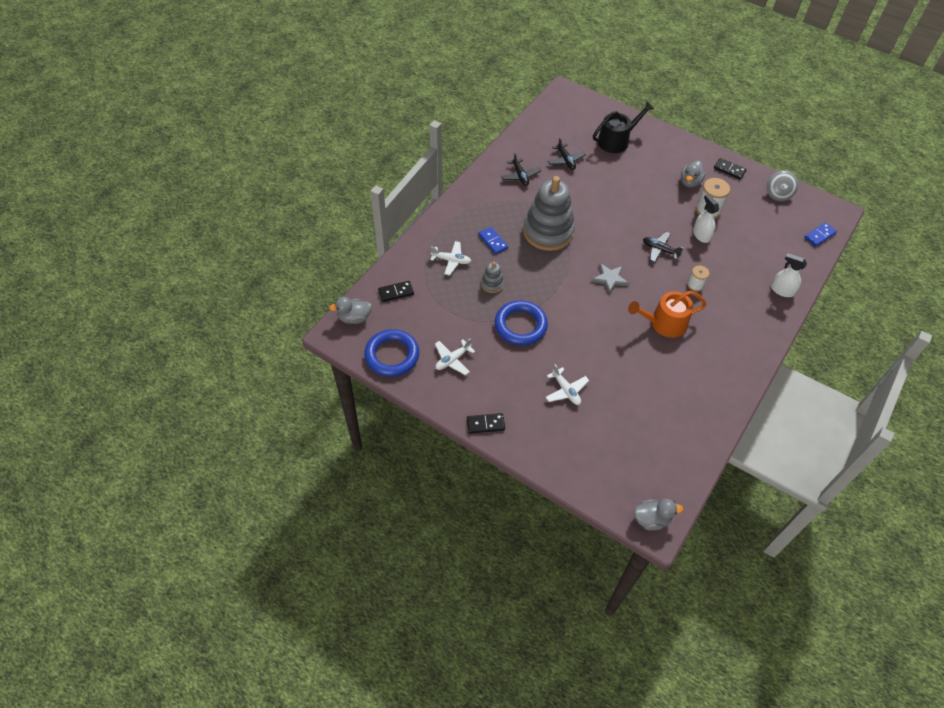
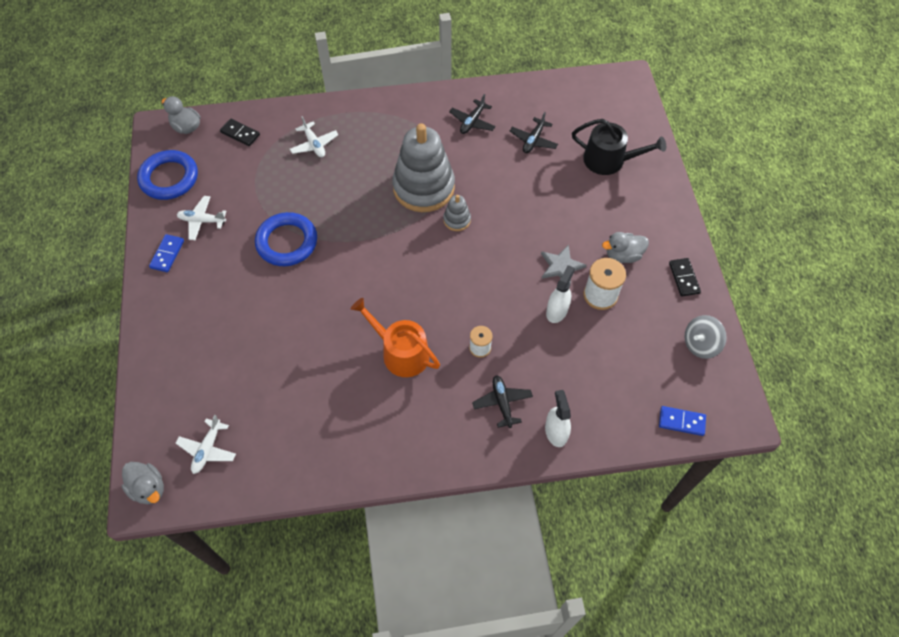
camera: 50 degrees right, 5 degrees up
black domino [467,413,505,434] -> none
blue domino [478,227,508,254] -> blue domino moved to [149,234,184,272]
grey stacking toy [481,262,504,293] -> grey stacking toy moved to [443,195,471,231]
white plane [545,364,589,405] -> white plane moved to [176,415,236,474]
grey star [591,263,629,295] -> grey star moved to [541,245,587,285]
black plane [643,232,684,262] -> black plane moved to [472,375,533,428]

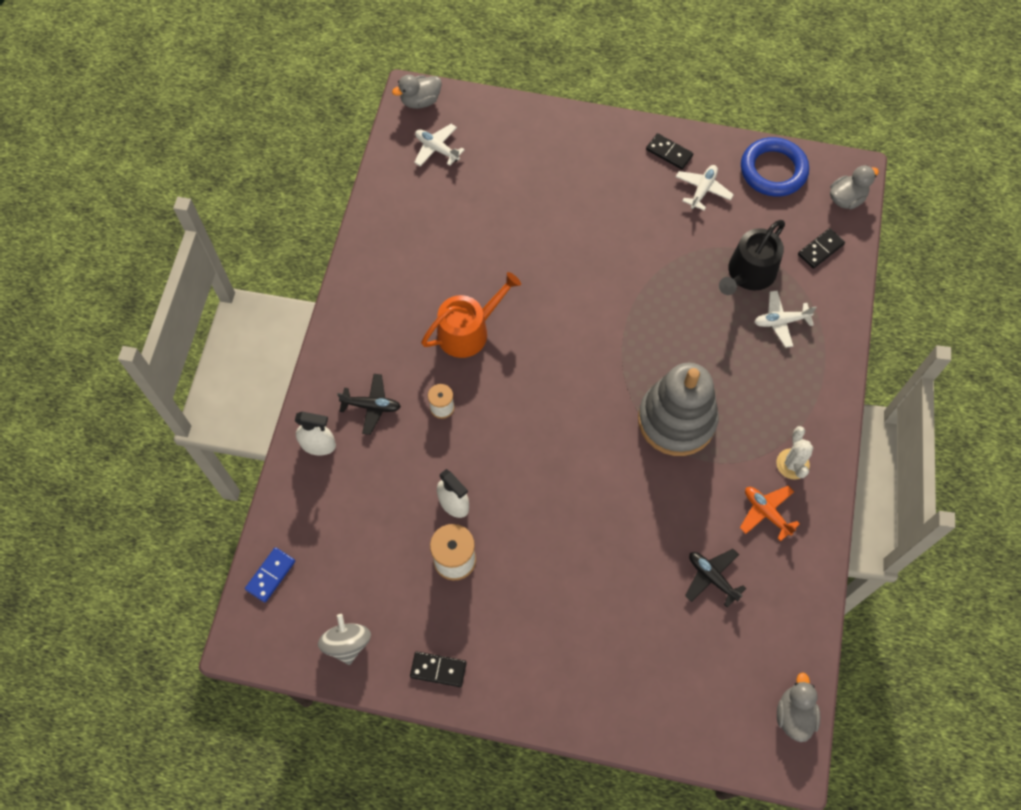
camera: 110 degrees right, 5 degrees up
blue domino [149,234,184,272] -> black domino [646,133,693,170]
blue ring [255,212,317,266] -> none
grey stacking toy [443,195,471,231] -> none
black plane [449,94,496,134] -> orange plane [740,486,800,541]
grey star [541,245,587,285] -> none
black watering can [572,119,666,175] -> black watering can moved to [719,220,785,295]
grey duck [602,232,649,263] -> grey duck moved to [777,673,820,742]
none -> white cactus [776,426,813,480]

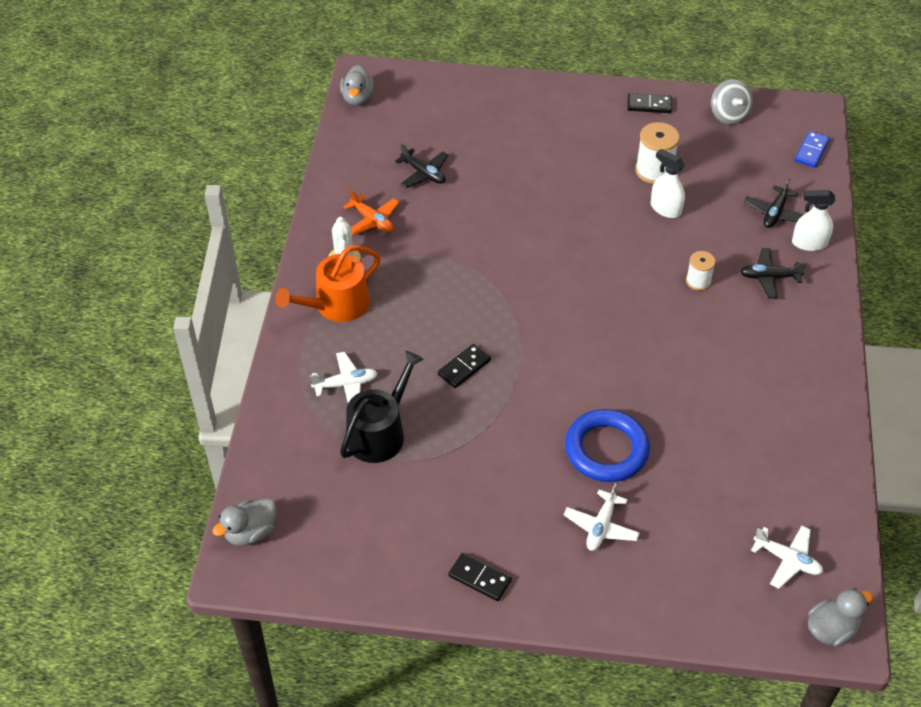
camera: 175 degrees right, 15 degrees down
orange watering can [421,272,521,358] -> orange watering can moved to [275,245,381,322]
grey stacking toy [638,363,719,456] -> none
white plane [676,165,734,211] -> white plane moved to [564,483,640,551]
blue ring [741,137,809,197] -> blue ring moved to [565,409,650,482]
black domino [798,228,845,269] -> black domino moved to [438,344,491,388]
none -> black plane [744,178,803,228]

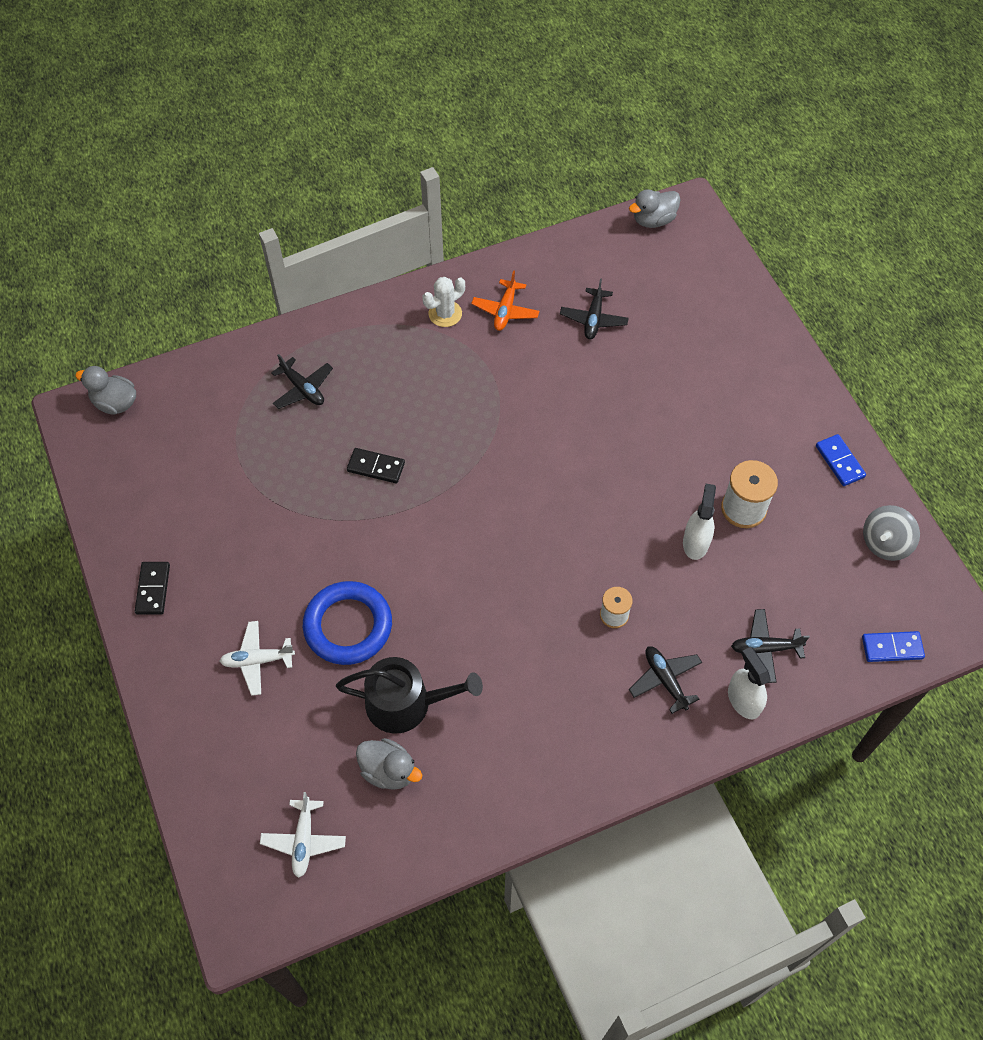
camera: 60 degrees right, 10 degrees up
orange watering can [275,245,381,322] -> none
white plane [310,352,378,403] -> black plane [271,354,333,409]
black watering can [340,350,424,463] -> black watering can moved to [336,657,483,734]
black domino [627,93,672,113] -> blue domino [816,434,866,486]
grey duck [808,588,873,647] -> grey duck moved to [356,738,422,790]

